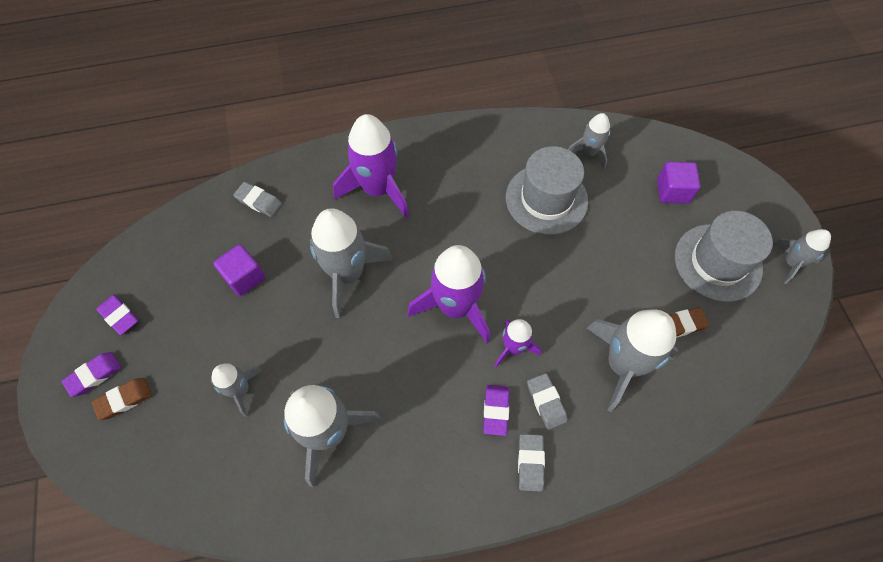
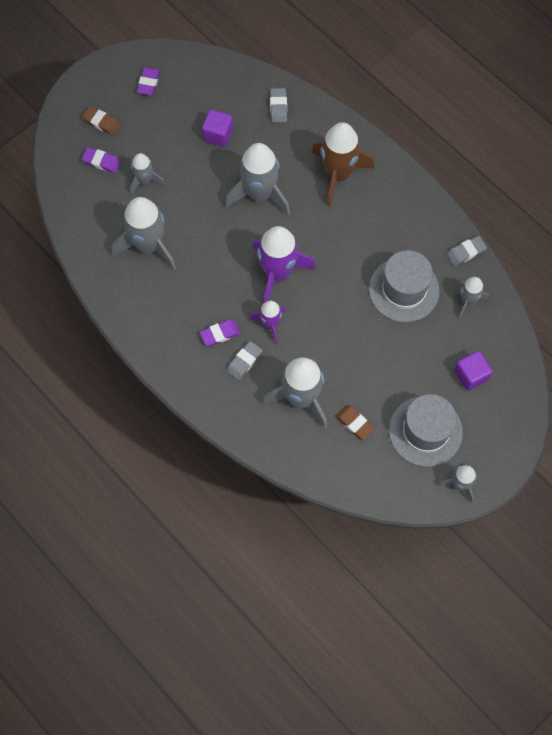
camera: 60 degrees right, 5 degrees up
purple eraser [62,353,121,397] -> purple eraser moved to [82,147,121,173]
purple rocket [333,114,409,218] -> brown rocket [311,122,374,207]
grey eraser [518,434,545,492] -> grey eraser moved to [447,236,487,266]

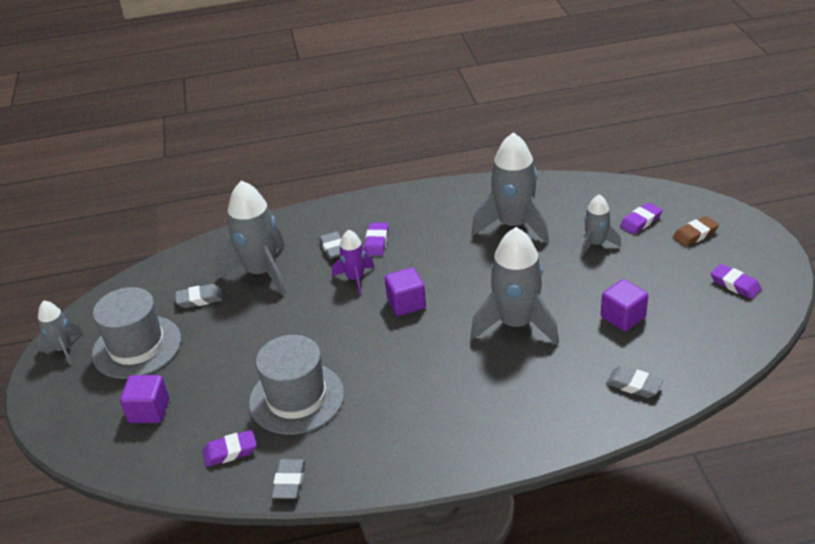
camera: 125 degrees right, 30 degrees down
purple rocket [253,226,316,303] -> purple cube [385,267,426,316]
brown rocket [311,122,374,207] -> none
brown eraser [336,405,375,440] -> grey eraser [175,284,223,308]
grey rocket [455,277,489,318] -> purple eraser [203,430,257,467]

